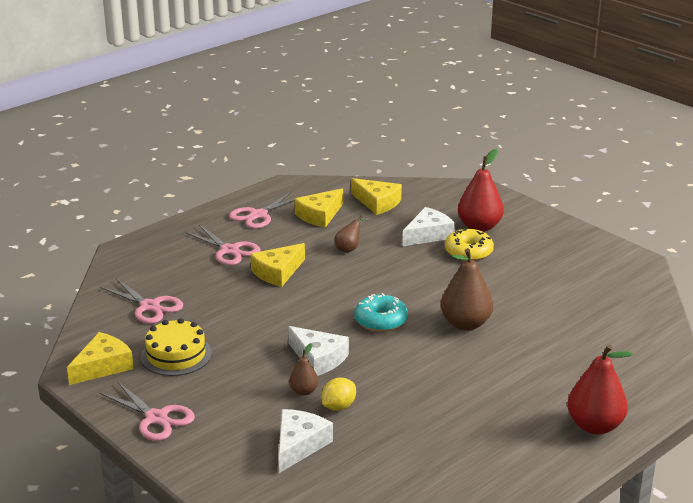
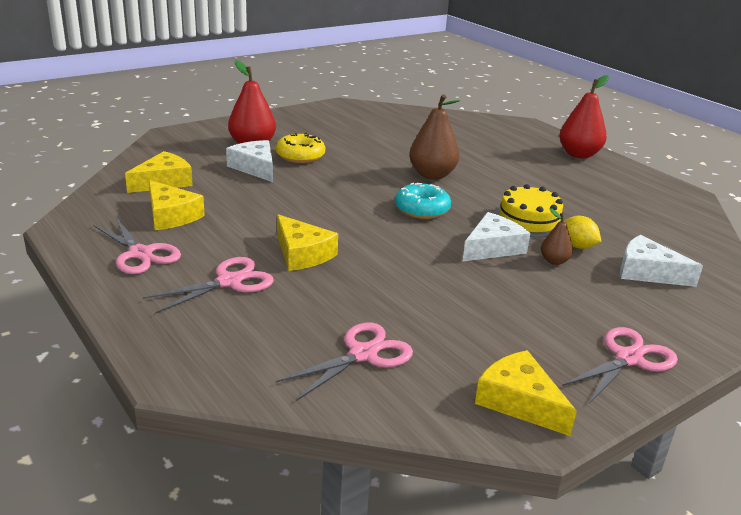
camera: 85 degrees left, 0 degrees up
yellow cake [141,318,212,376] -> yellow cake moved to [494,184,564,238]
brown pear [335,215,367,253] -> none

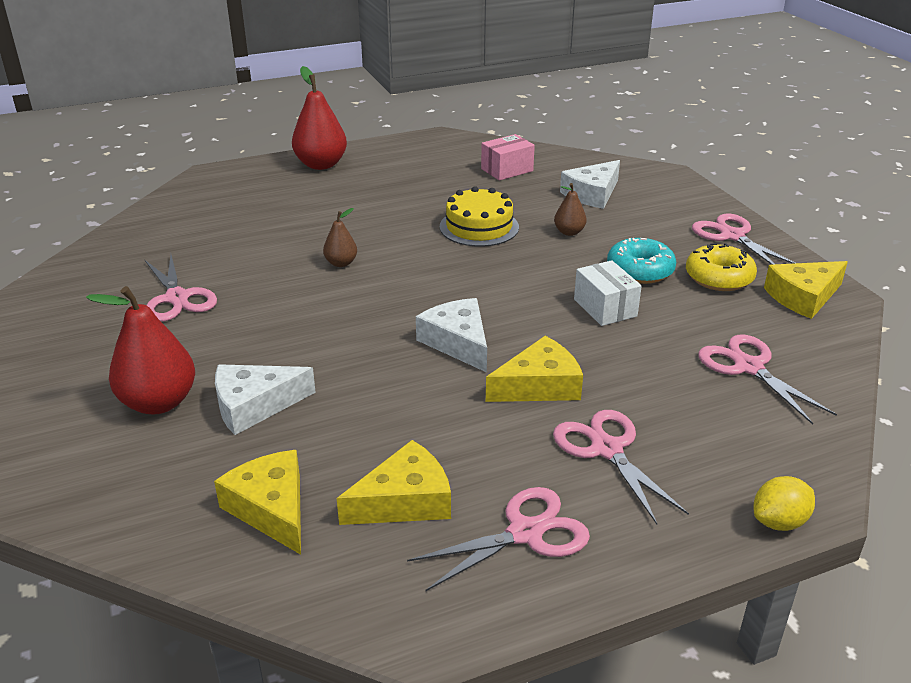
camera: 75 degrees left, 5 degrees up
yellow donut [276,132,325,163] -> yellow donut moved to [686,243,757,291]
turquoise donut [395,183,451,219] -> turquoise donut moved to [607,238,676,284]
brown pear [409,94,460,180] -> brown pear [323,208,357,267], size x0.52
white cheese [462,212,531,262] -> white cheese moved to [416,298,487,372]
yellow lemon [563,216,602,249] -> yellow lemon moved to [754,476,815,531]
none -> pink scissors [145,255,217,322]
none -> pink box [481,134,535,181]
none -> white box [574,260,642,326]

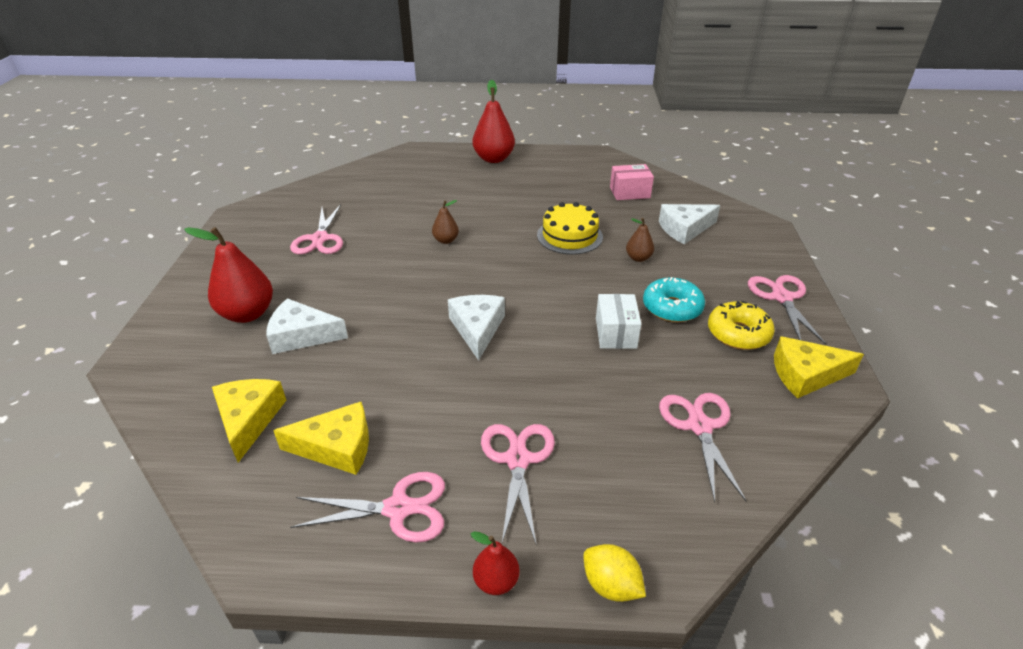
camera: 25 degrees right, 5 degrees up
yellow cheese [486,336,583,402] -> none
yellow lemon [754,476,815,531] -> yellow lemon turned 45 degrees clockwise [584,544,646,602]
none -> red pear [471,531,520,595]

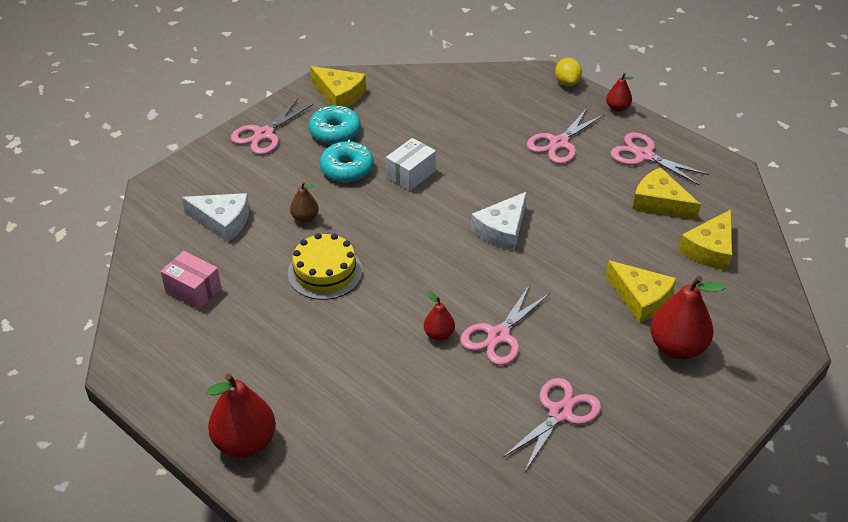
camera: 140 degrees left, 5 degrees up
white cheese [266,298,348,354] -> yellow cheese [606,260,676,323]
brown pear [432,200,459,244] -> red pear [424,290,455,341]
pink scissors [659,393,747,502] -> pink scissors moved to [460,284,550,366]
yellow donut [708,301,775,350] -> turquoise donut [309,105,361,144]

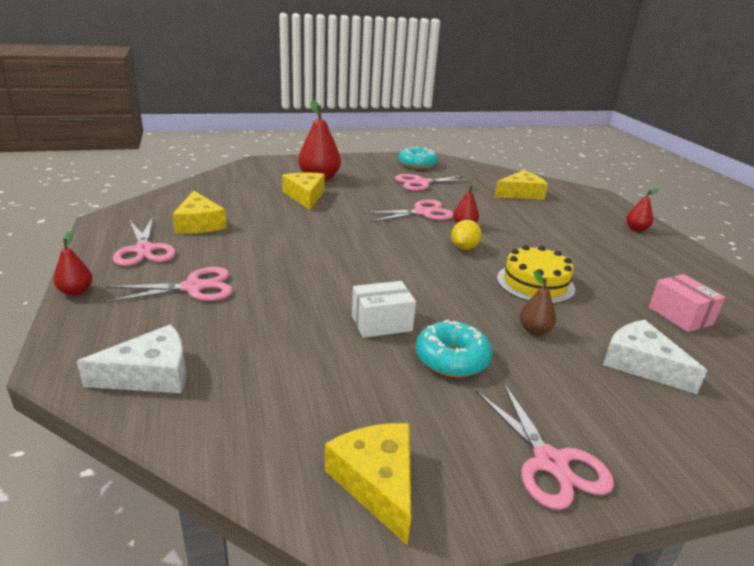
camera: 150 degrees left, 15 degrees down
red pear [207,373,276,458] -> red pear [626,188,659,232], size x0.52
pink scissors [231,98,313,155] -> pink scissors turned 90 degrees clockwise [475,382,614,510]
turquoise donut [309,105,361,144] -> turquoise donut moved to [398,146,438,169]
white cheese [471,192,527,251] -> white cheese moved to [76,324,186,393]
yellow lemon [555,58,582,86] -> yellow lemon moved to [451,220,482,250]
yellow cheese [679,210,732,271] -> yellow cheese moved to [494,170,548,200]

